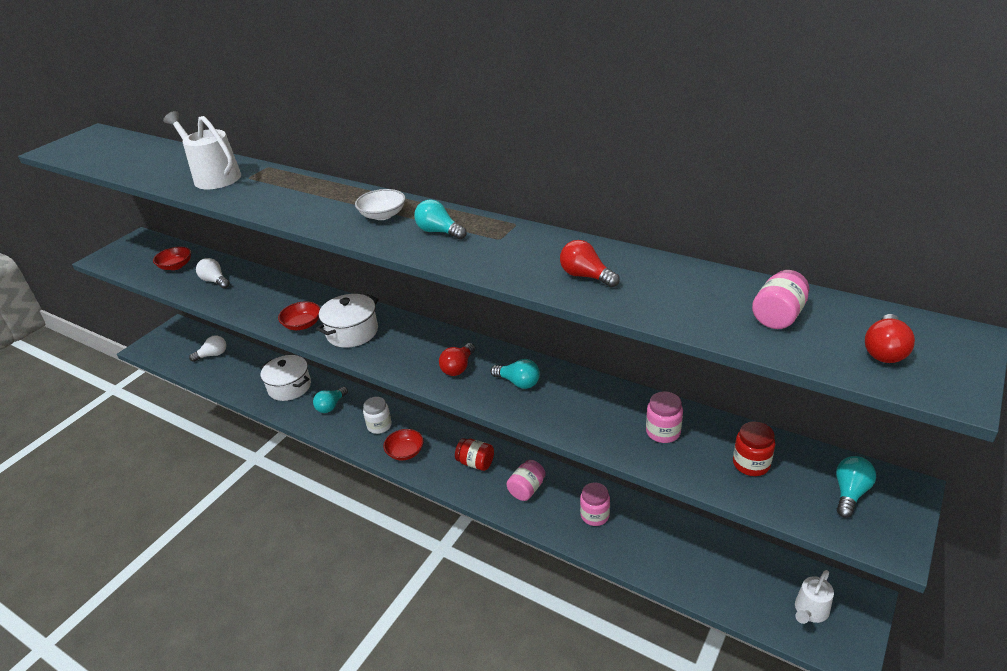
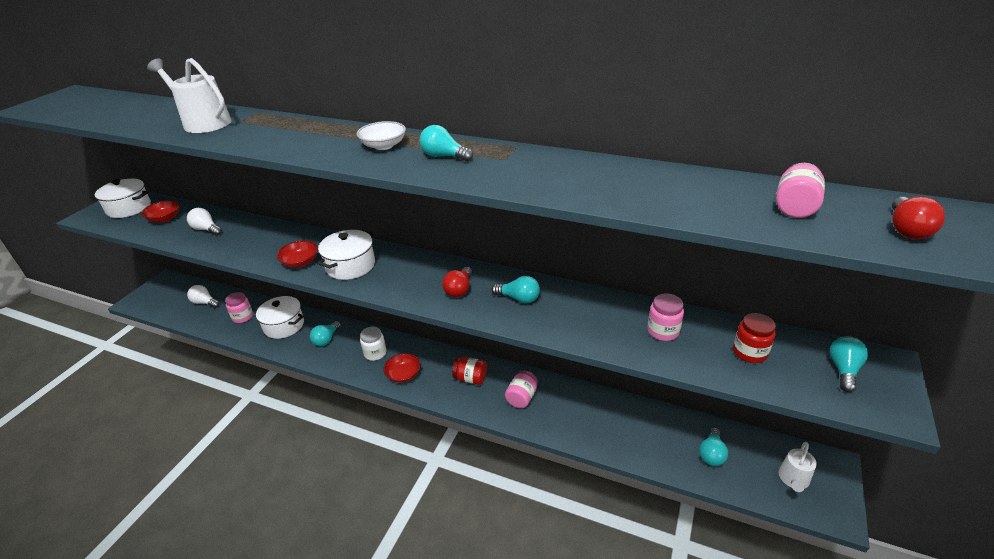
camera: 10 degrees left, 0 degrees up
white light bulb [189,335,226,362] -> white light bulb turned 120 degrees counterclockwise [187,285,220,308]
red light bulb [560,240,620,287] -> none
pink jar [580,482,610,526] -> pink jar moved to [225,292,253,323]
none -> white pot [94,179,151,218]
none -> turquoise light bulb [699,427,728,466]

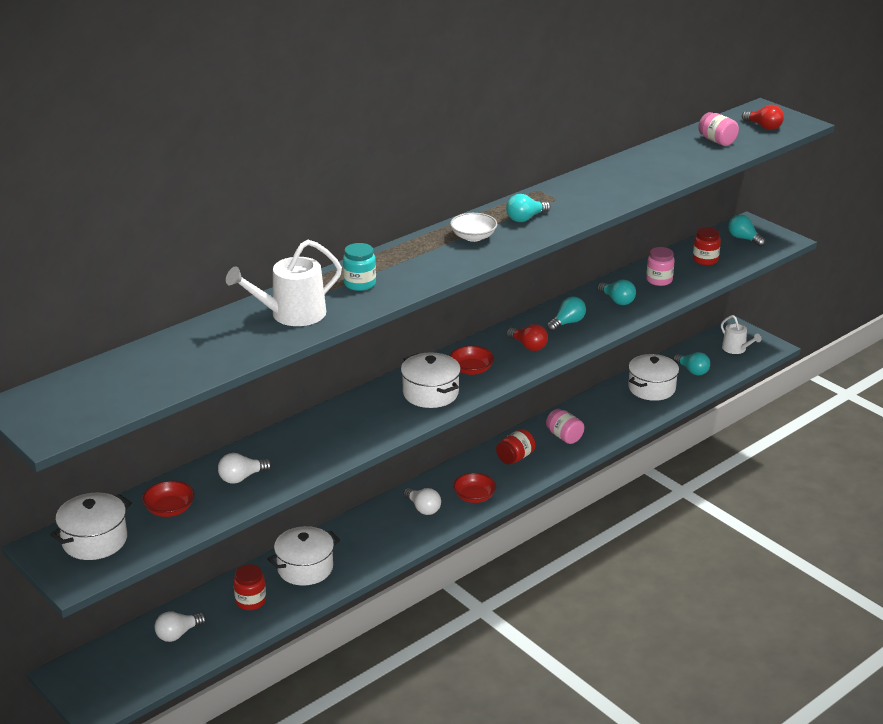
camera: 65 degrees left, 5 degrees down
pink jar [225,292,253,323] -> red jar [233,564,266,610]
red bowl [276,241,318,268] -> red bowl moved to [450,346,494,375]
turquoise light bulb [310,321,341,346] -> turquoise light bulb moved to [597,280,636,305]
white jar [360,327,386,361] -> white light bulb [403,488,441,515]
none -> turquoise jar [343,243,376,291]
none -> white pot [628,354,679,401]

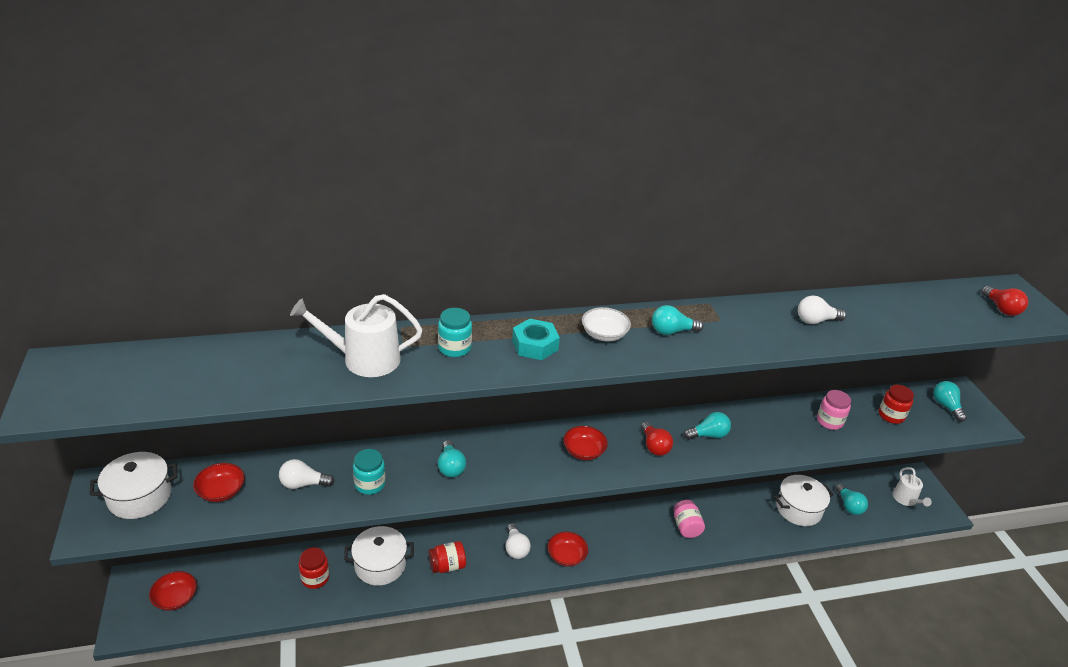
camera: 25 degrees right, 5 degrees up
white light bulb [155,612,206,642] -> white light bulb moved to [798,296,846,324]
white pot [401,352,461,408] -> none
red jar [496,429,535,464] -> red jar moved to [429,541,466,573]
turquoise light bulb [597,280,636,305] -> turquoise light bulb moved to [438,440,466,477]
pink jar [698,112,739,146] -> none
none -> red bowl [149,571,197,611]
none -> turquoise jar [353,449,386,495]
none -> turquoise nut [512,319,560,360]

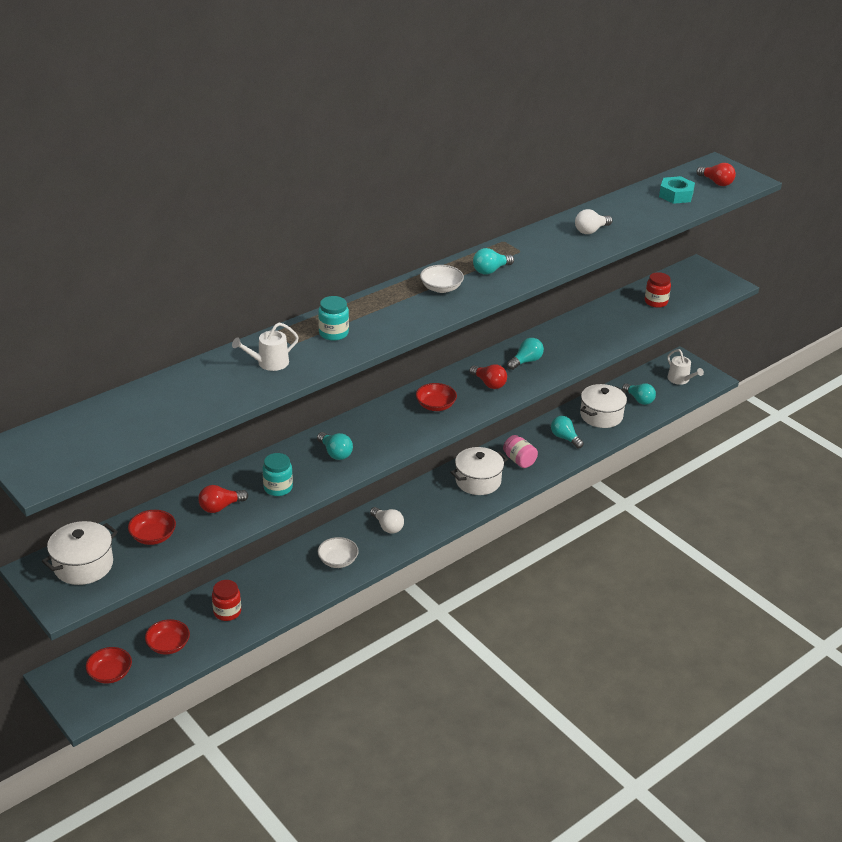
camera: 25 degrees left, 0 degrees up
white light bulb [279,459,335,489] -> red light bulb [198,485,248,513]
white watering can [290,294,422,377] -> white watering can [232,322,299,371], size x0.62
white pot [344,526,414,586] -> white pot moved to [450,447,508,495]
red jar [429,541,466,573] -> white bowl [318,537,359,568]
turquoise nut [512,319,560,360] -> turquoise nut moved to [659,176,695,204]
red bowl [548,532,588,566] -> red bowl moved to [145,619,190,655]
pink jar [817,390,851,430] -> none
turquoise light bulb [933,381,967,422] -> turquoise light bulb moved to [551,416,584,448]

